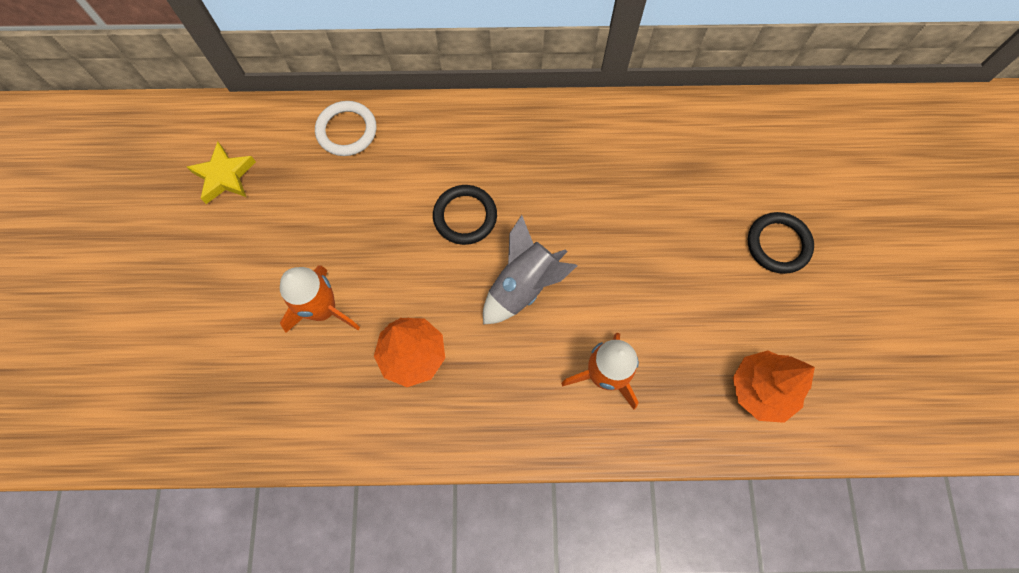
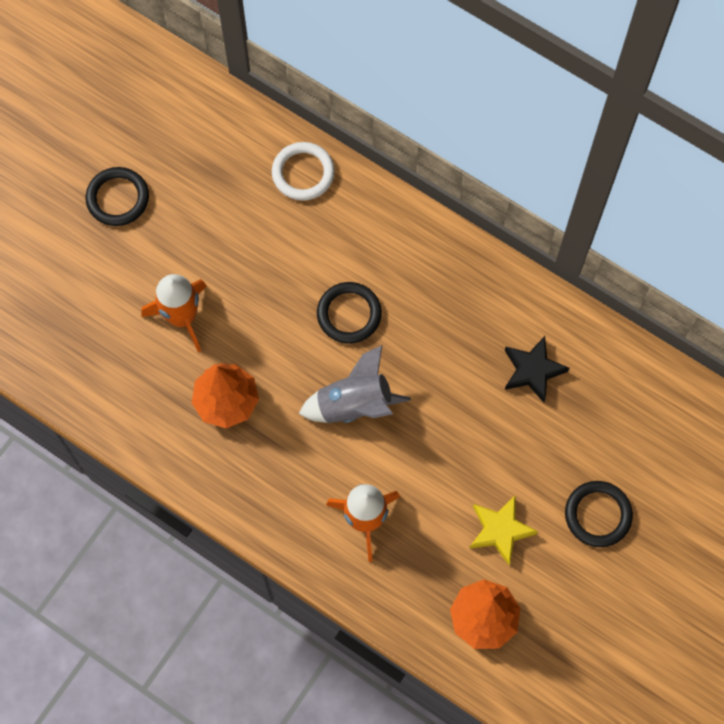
camera: 35 degrees right, 0 degrees up
yellow star [187,142,256,204] -> yellow star moved to [469,496,538,565]
none -> black ring [86,167,149,226]
none -> black star [505,336,569,403]

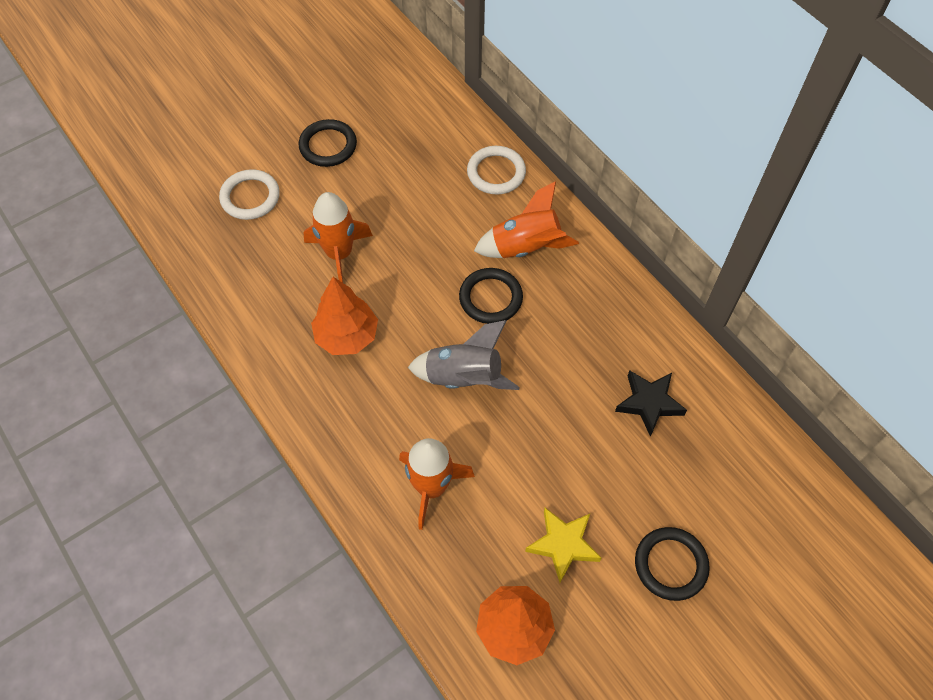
camera: 20 degrees right, 10 degrees down
none -> white ring [219,169,280,220]
none -> orange rocket [474,181,579,258]

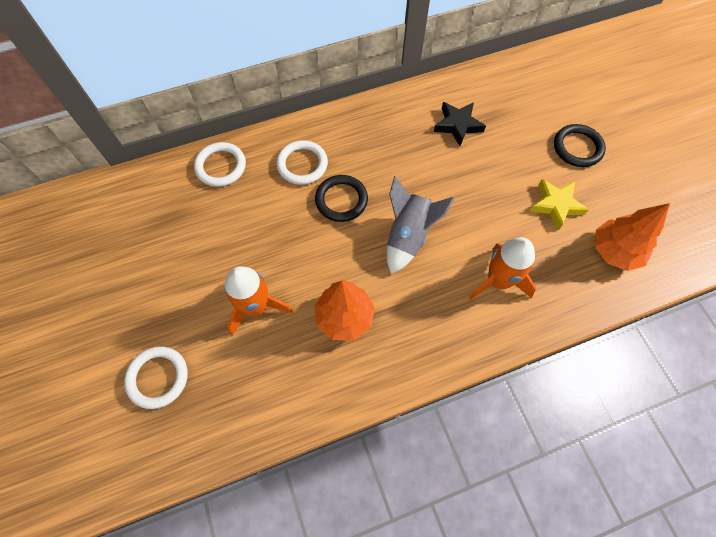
camera: 75 degrees left, 5 degrees up
black ring [299,119,357,167] -> none
orange rocket [474,181,579,258] -> white ring [276,140,328,185]

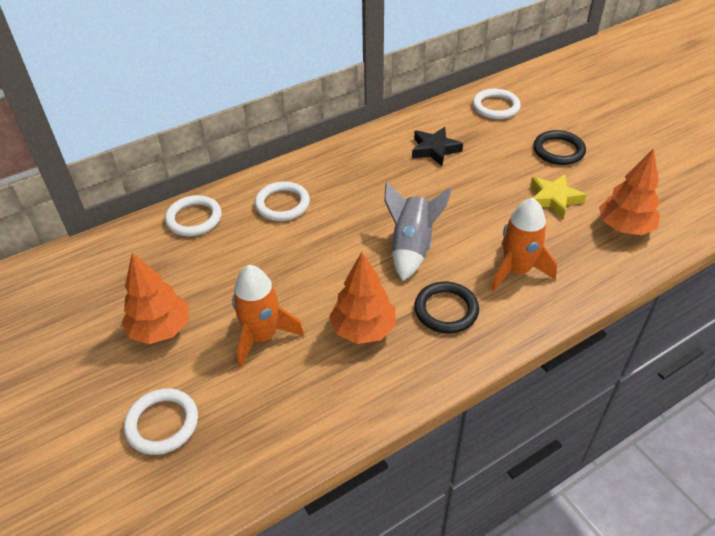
camera: 10 degrees left, 20 degrees down
black ring [315,175,368,222] -> black ring moved to [414,282,479,333]
none -> orange tree [121,252,189,344]
none -> white ring [473,89,521,119]

